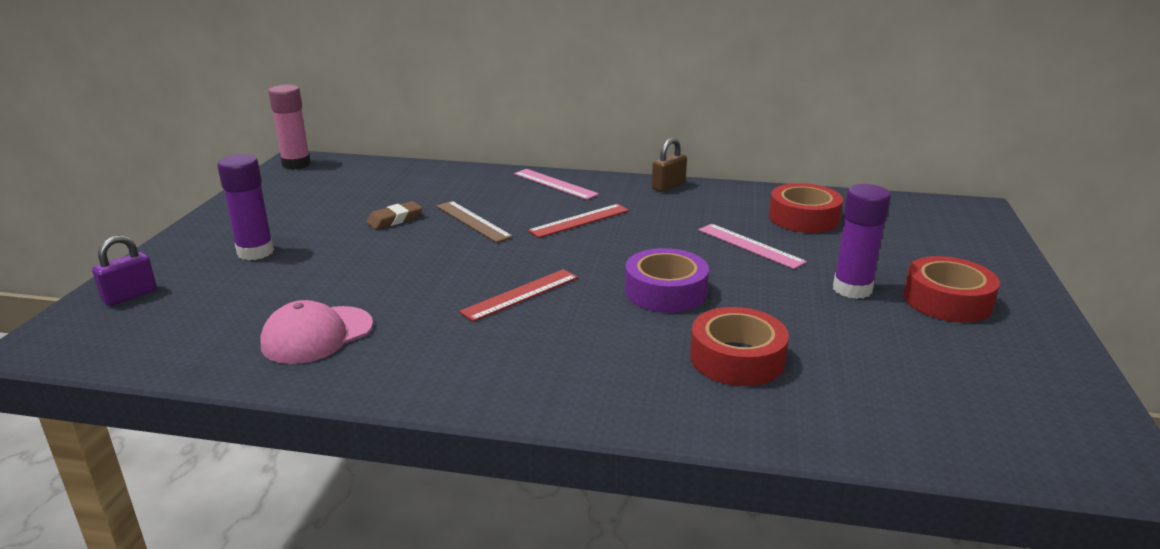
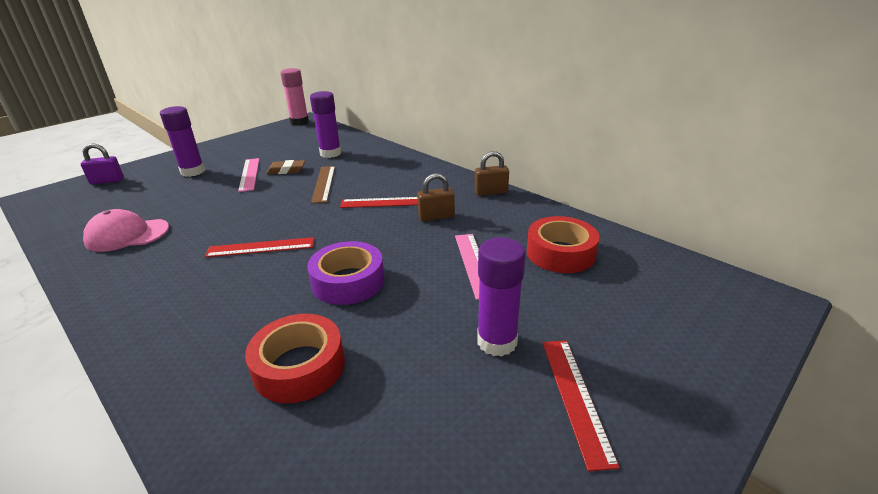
camera: 35 degrees right, 5 degrees up
pink ruler [514,169,599,200] -> pink ruler moved to [238,158,259,192]
red tape [904,256,1000,323] -> red ruler [543,340,620,472]
none -> purple glue stick [310,91,341,158]
none -> brown padlock [417,173,455,221]

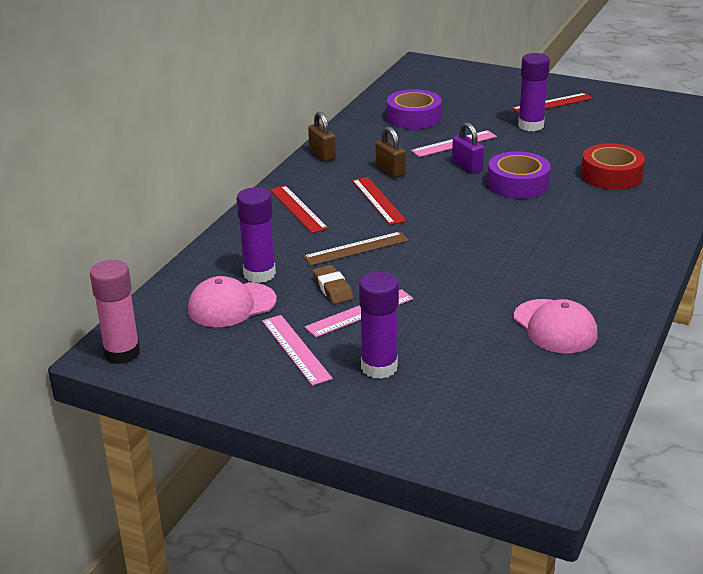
camera: 110 degrees left, 0 degrees up
purple padlock [81,143,124,184] -> purple padlock moved to [452,122,484,173]
red ruler [205,237,314,257] -> red ruler moved to [270,185,328,233]
red tape [527,216,600,273] -> purple tape [387,89,441,129]
none -> pink cap [188,276,277,327]
none -> pink ruler [262,315,333,386]

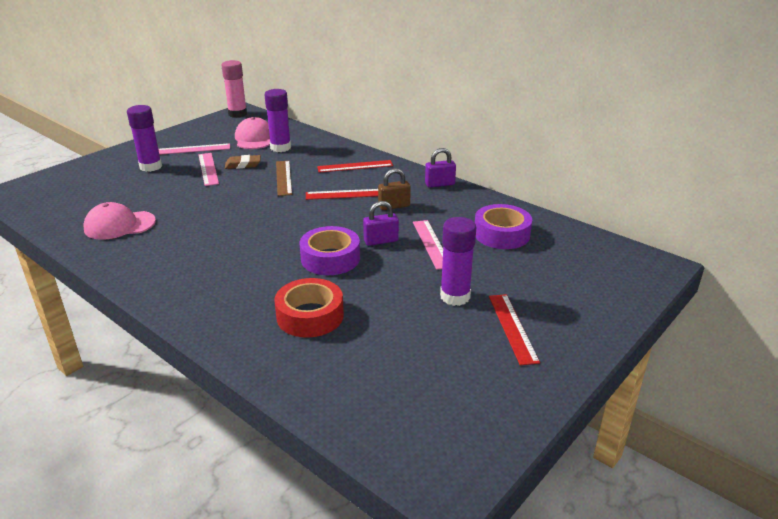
camera: 105 degrees right, 0 degrees up
brown padlock [308,112,336,162] -> purple padlock [425,148,456,188]

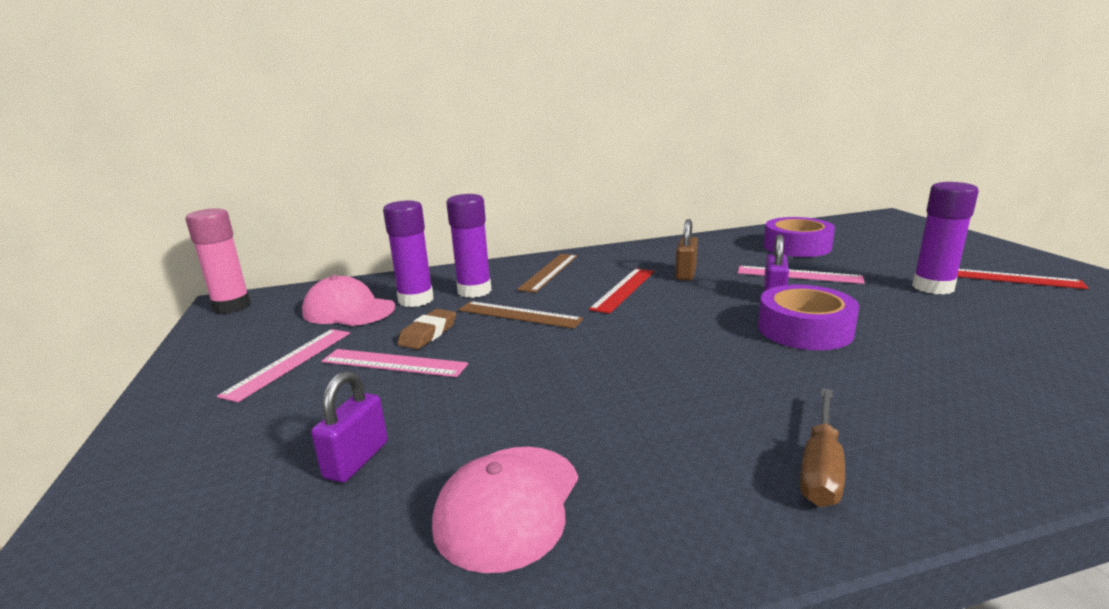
camera: 55 degrees left, 10 degrees down
purple glue stick [127,105,162,172] -> purple glue stick moved to [446,194,492,298]
red tape [275,278,344,338] -> none
red ruler [317,160,393,173] -> brown ruler [517,254,577,293]
purple padlock [425,148,456,188] -> purple padlock moved to [311,371,388,483]
none -> brown screwdriver [800,388,845,507]

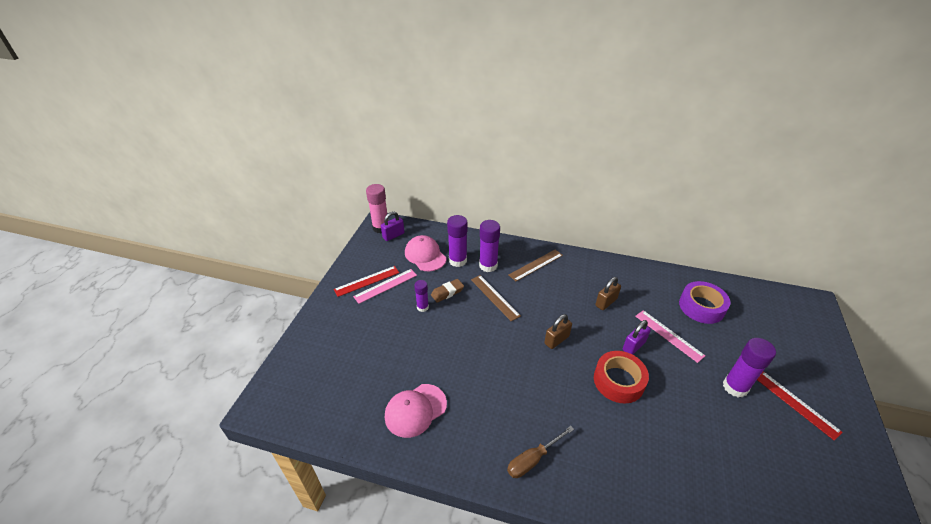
camera: 30 degrees right, 20 degrees up
purple padlock [311,371,388,483] -> purple padlock moved to [381,211,405,241]
pink ruler [322,349,468,377] -> purple glue stick [414,280,429,312]
red ruler [589,269,654,314] -> red ruler moved to [334,266,399,297]
purple tape [758,285,859,350] -> red tape [594,351,649,403]
none -> brown padlock [544,314,572,349]

